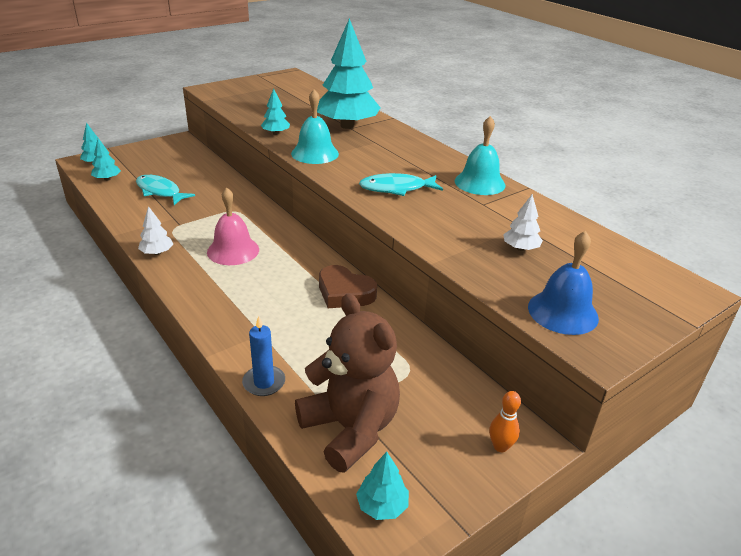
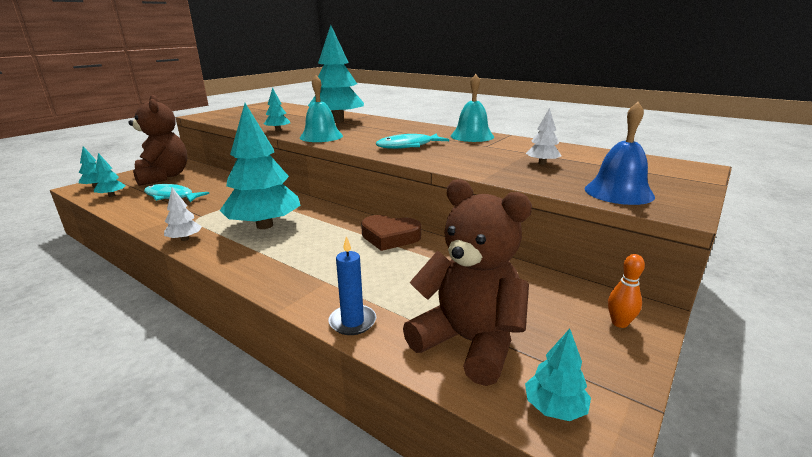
camera: 15 degrees left, 10 degrees down
pink bell [207,187,259,265] -> turquoise tree [220,103,301,229]
none -> brown teddy bear [128,95,187,186]

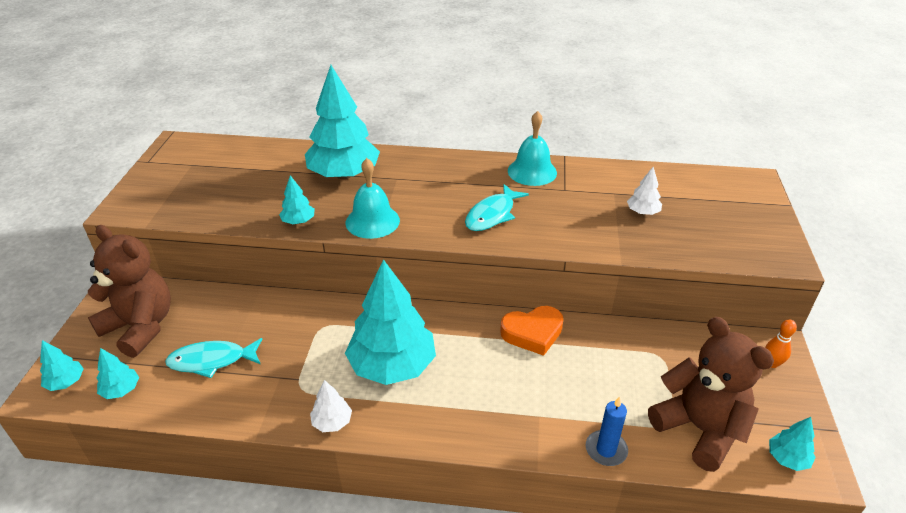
camera: 30 degrees left, 15 degrees up
brown heart [361,215,421,251] -> orange heart [500,306,564,356]
brown teddy bear [403,179,532,386] -> brown teddy bear turned 45 degrees clockwise [648,317,774,472]
blue bell [584,102,655,205] -> none

